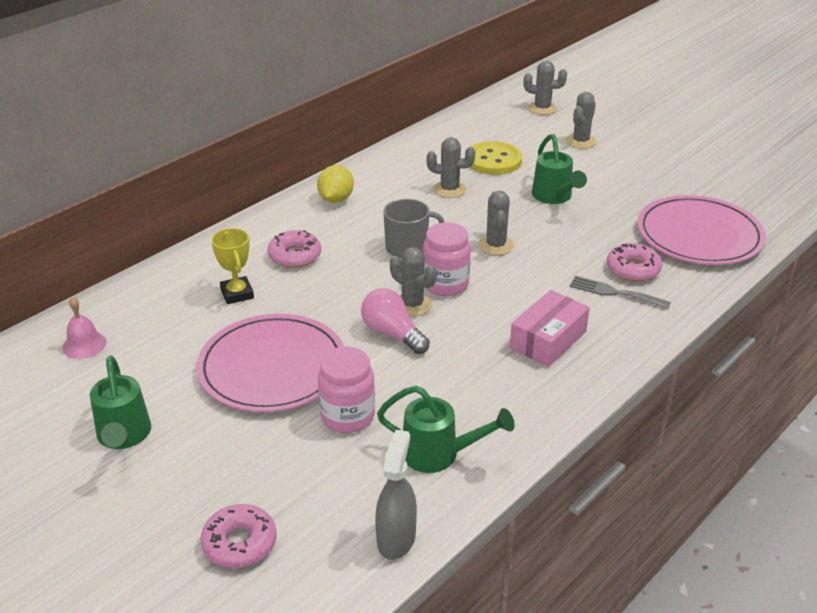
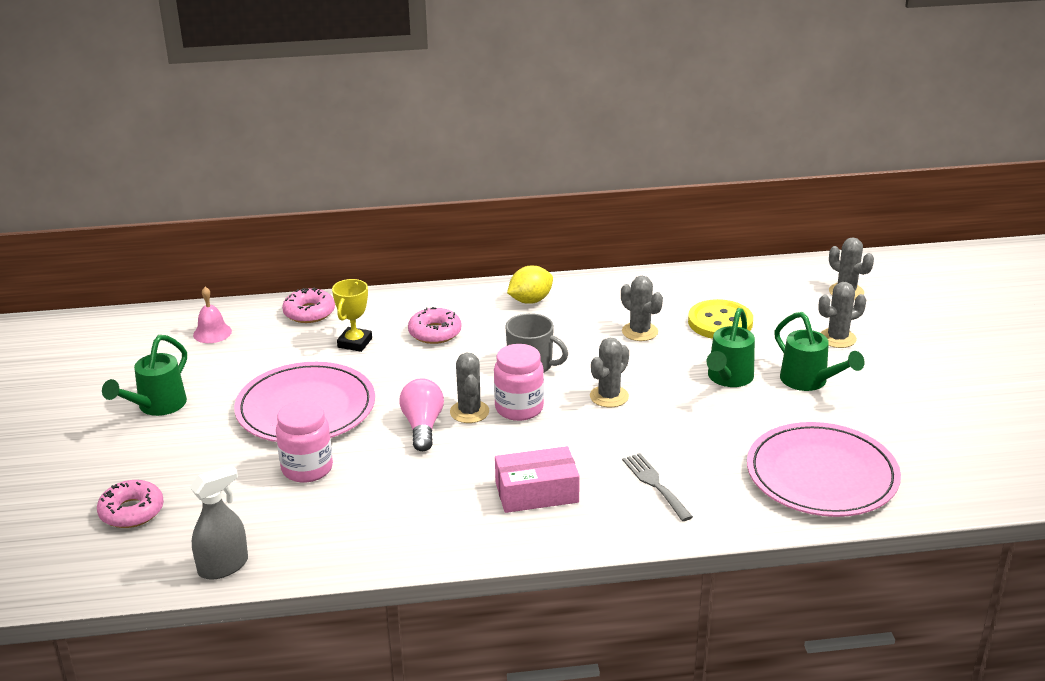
camera: 40 degrees right, 5 degrees down
green watering can [377,386,515,473] -> green watering can moved to [774,312,865,391]
pink donut [607,243,662,282] -> pink donut moved to [282,288,335,323]

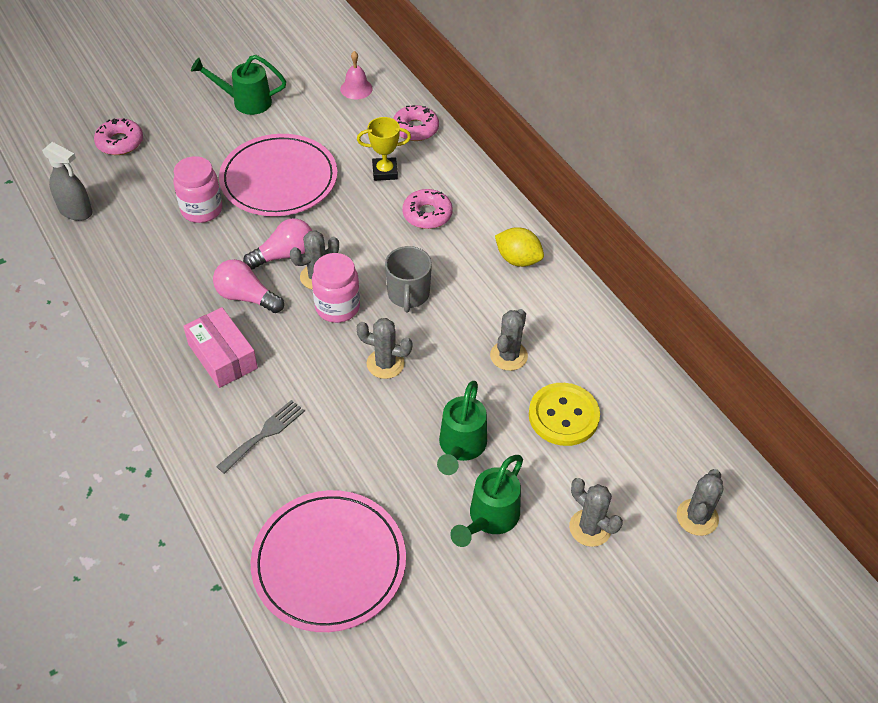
camera: 65 degrees right, 20 degrees up
green watering can [706,308,755,387] -> green watering can turned 75 degrees counterclockwise [437,381,487,475]
none -> pink light bulb [213,259,284,313]

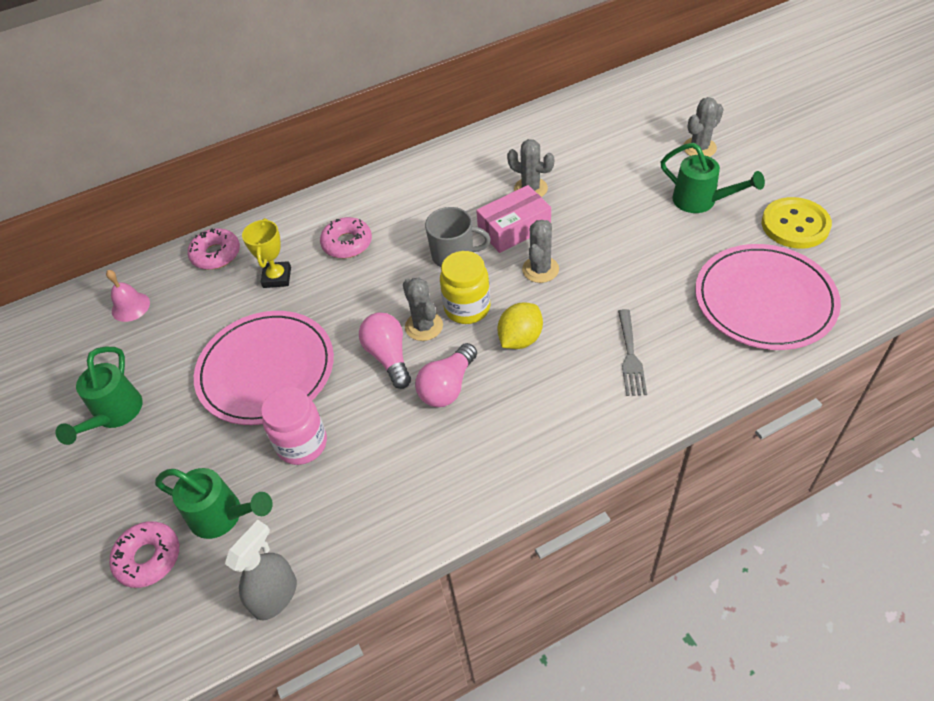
camera: 80 degrees left, 0 degrees up
pink box [183,307,258,388] -> pink box moved to [476,185,551,253]
grey fork [216,400,305,474] -> grey fork turned 135 degrees counterclockwise [618,309,647,396]
pink jar [312,253,360,323] -> yellow jar [440,251,490,324]
green watering can [437,381,487,475] -> green watering can moved to [155,468,273,539]
yellow lemon [495,227,544,267] -> yellow lemon moved to [497,302,543,349]
yellow button [529,383,600,446] -> yellow button moved to [762,197,832,249]
grey cactus [677,469,723,536] -> none

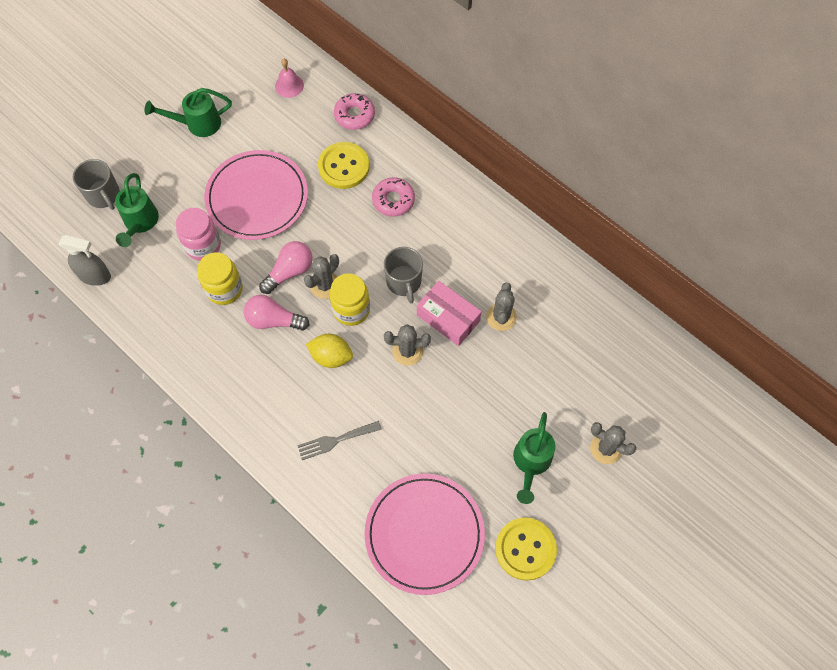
camera: 65 degrees right, 15 degrees up
pink donut [109,521,179,588] -> grey mug [72,159,120,210]
yellow trophy [242,218,291,288] -> yellow button [318,142,370,189]
none -> yellow jar [198,252,243,305]

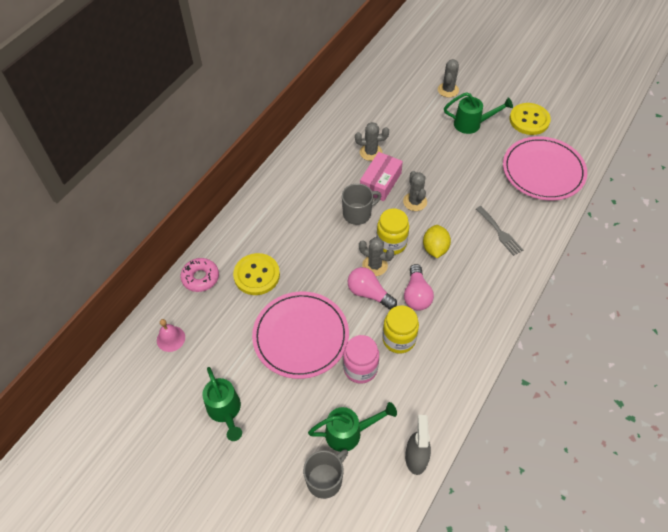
camera: 100 degrees left, 10 degrees down
pink donut [372,177,415,217] -> none

